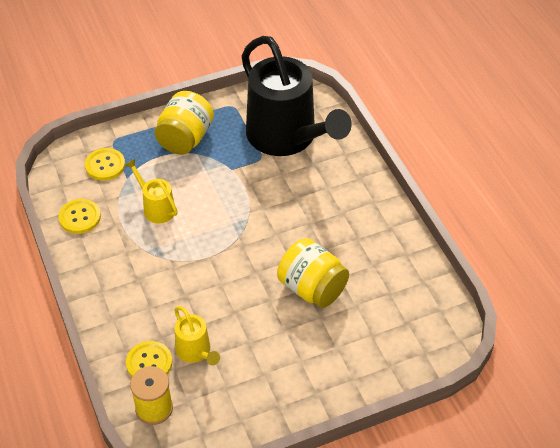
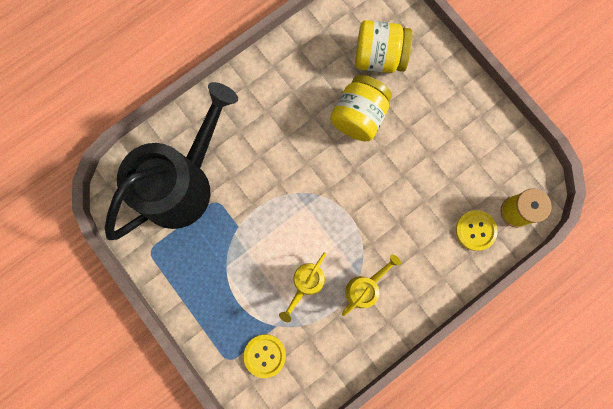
camera: 105 degrees left, 30 degrees up
yellow button [59,199,101,234] -> none
yellow jar [154,91,214,155] -> yellow jar moved to [355,20,412,73]
yellow watering can [174,306,220,366] -> yellow watering can moved to [342,254,401,316]

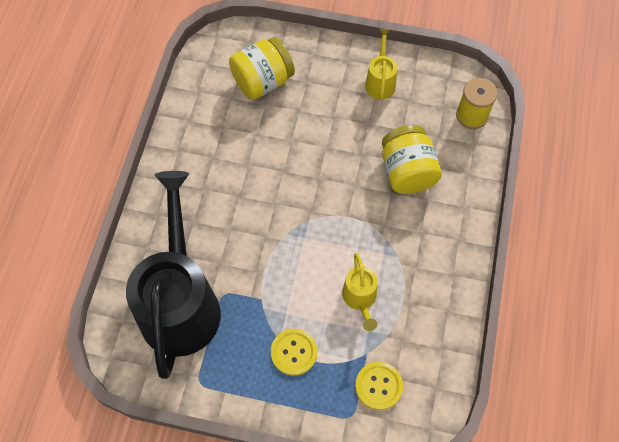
camera: 40 degrees left, 15 degrees down
yellow jar [330,75,392,142] -> yellow jar moved to [382,125,442,194]
yellow watering can [342,254,401,316] -> yellow watering can moved to [365,29,397,100]
yellow button [456,210,498,251] -> yellow button moved to [271,329,317,376]

